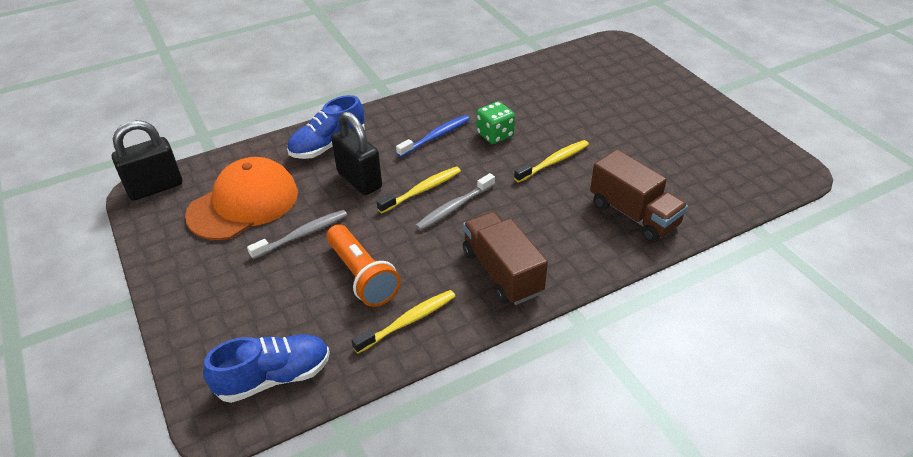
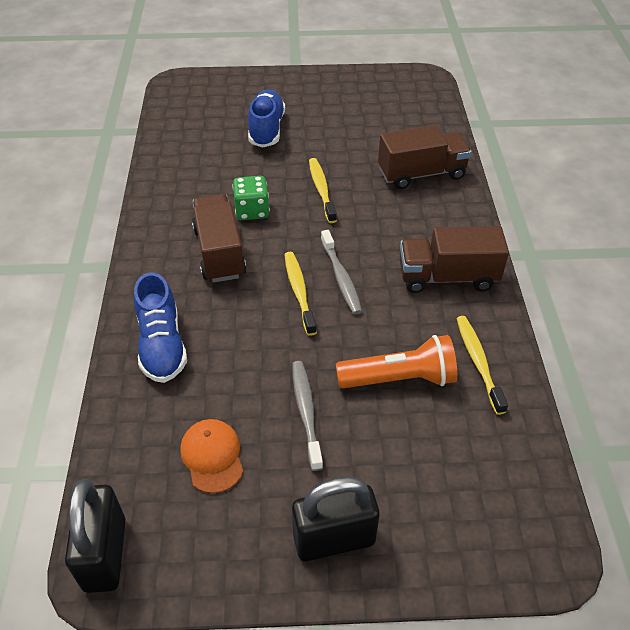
camera: 65 degrees left, 5 degrees up
orange cap [185,157,298,240] -> orange cap [180,419,243,493], size x0.53
blue shoe [203,334,330,403] -> blue shoe moved to [248,90,285,148]
black padlock [331,111,382,195] -> black padlock moved to [292,477,380,561]
blue toothbrush [396,115,470,157] -> brown truck [192,194,246,282]

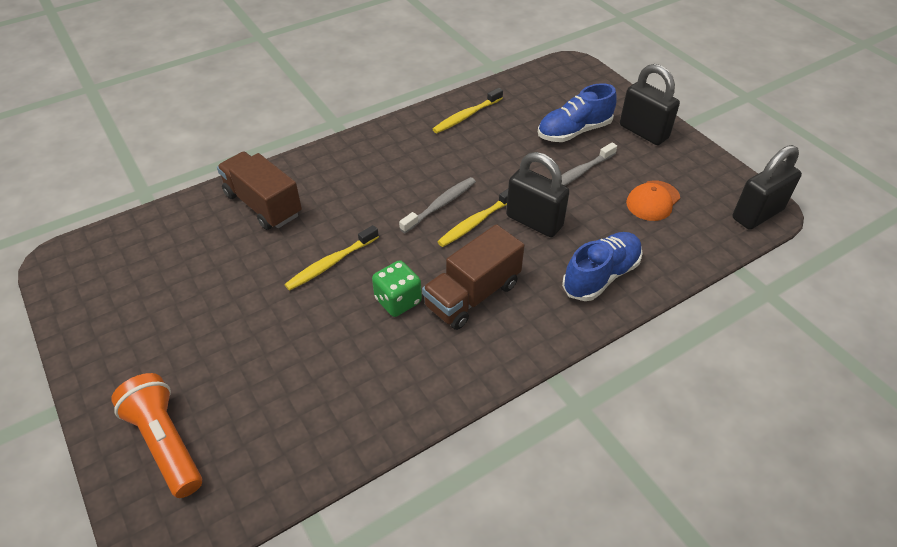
camera: 120 degrees left, 0 degrees up
blue shoe [248,90,285,148] -> blue shoe moved to [538,83,617,142]
orange flashlight [336,335,457,388] -> orange flashlight moved to [111,373,202,498]
brown truck [400,226,509,293] -> none
none -> black padlock [506,152,570,237]

